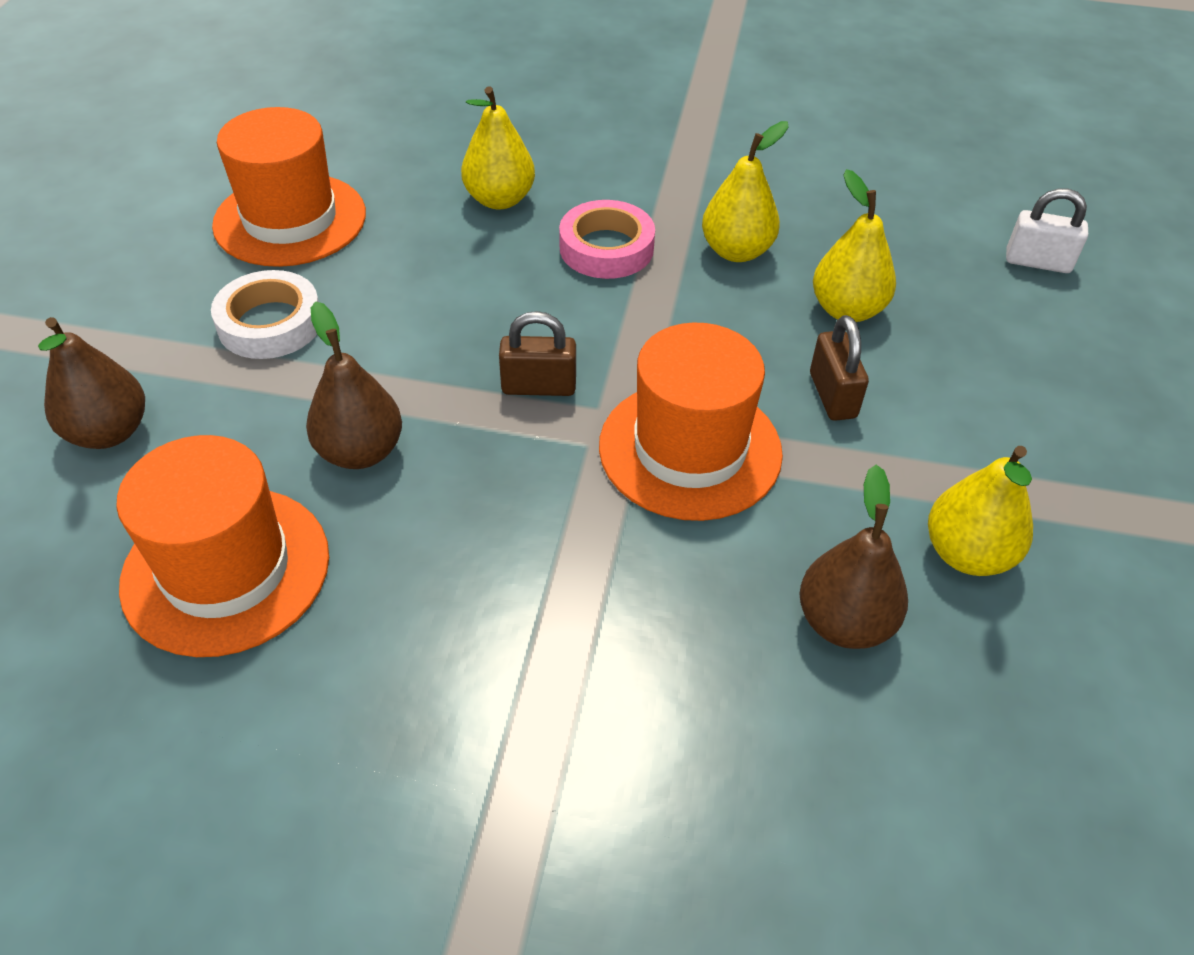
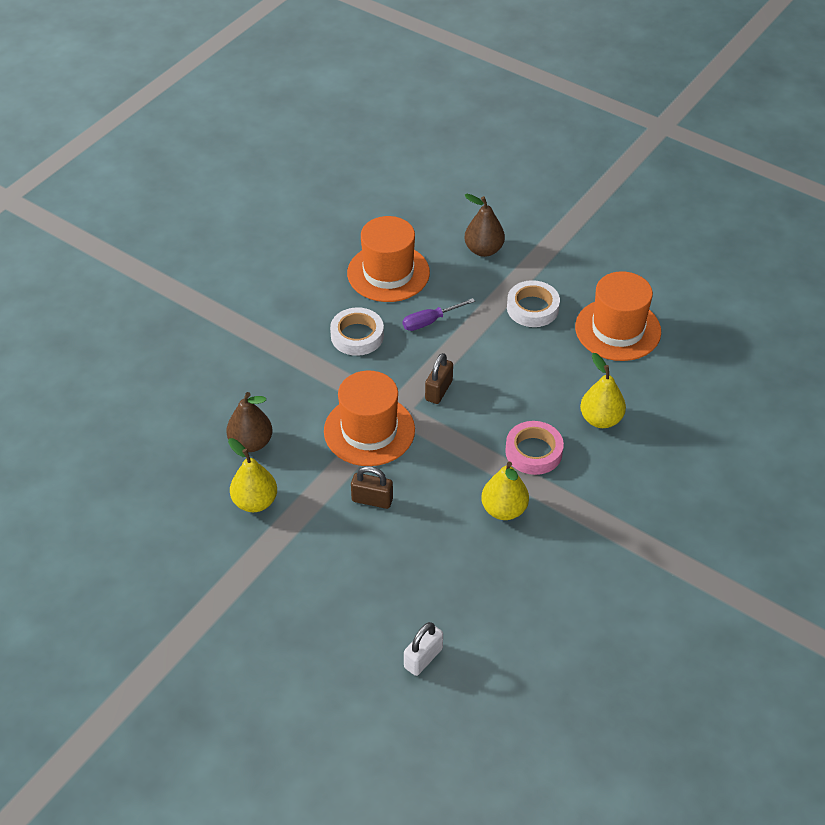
camera: 115 degrees right, 0 degrees up
brown pear [306,301,402,469] -> purple screwdriver [403,298,475,331]
yellow pear [813,169,896,322] -> none
none -> white tape [330,307,384,356]

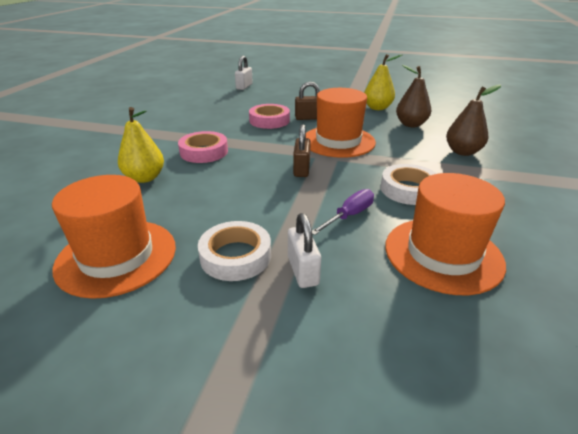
camera: 160 degrees right, 15 degrees down
brown pear [464,194,505,257] -> brown pear moved to [446,85,501,156]
yellow pear [481,462,529,520] -> none
none -> pink tape [249,104,290,129]
none -> white padlock [288,213,321,288]

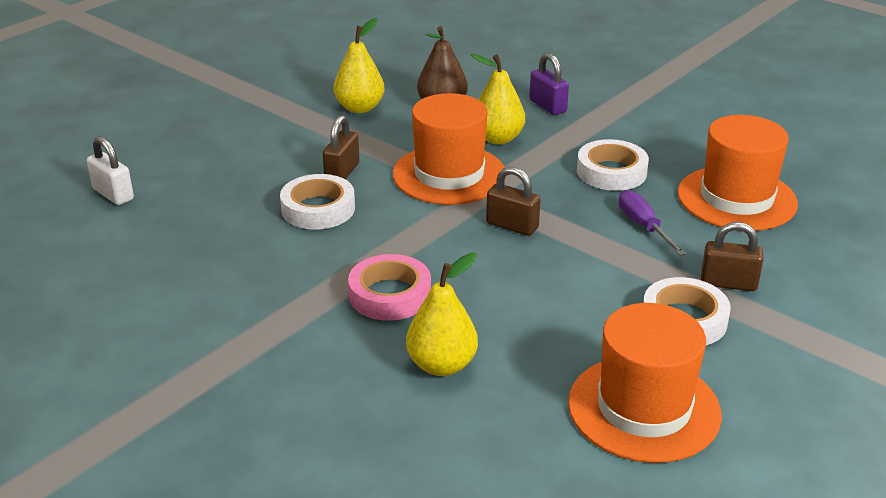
camera: 65 degrees left, 0 degrees up
pink tape [249,104,290,129] -> white tape [280,174,355,230]
white padlock [288,213,321,288] -> brown padlock [701,222,764,291]
brown pear [446,85,501,156] -> purple padlock [529,53,569,115]
none -> yellow pear [471,54,525,144]

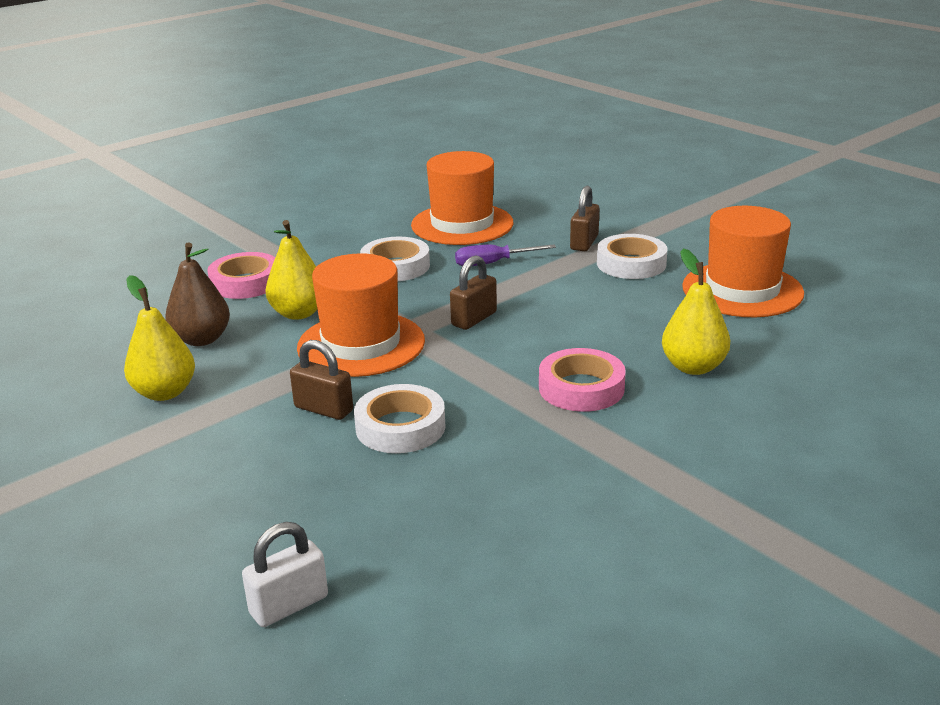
camera: 80 degrees left, 5 degrees down
purple padlock [529,53,569,115] -> pink tape [207,252,275,299]

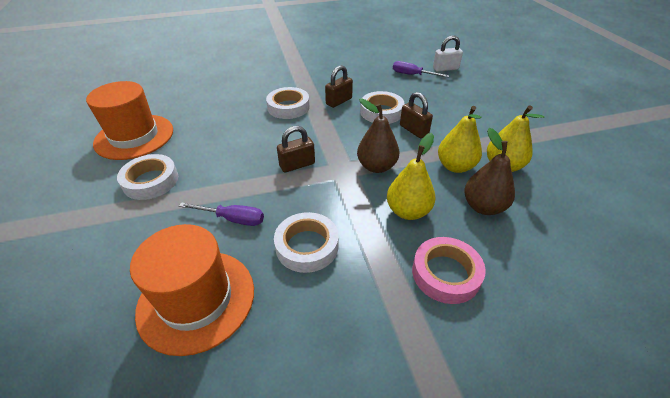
camera: 155 degrees left, 15 degrees up
orange hat [297,253,425,377] -> brown pear [357,99,399,173]
pink tape [539,348,626,412] -> white tape [266,87,310,119]
brown padlock [570,186,599,251] -> brown padlock moved to [325,65,353,108]
yellow pear [662,249,730,375] -> yellow pear moved to [438,106,482,173]
none -> purple screwdriver [393,61,450,77]

